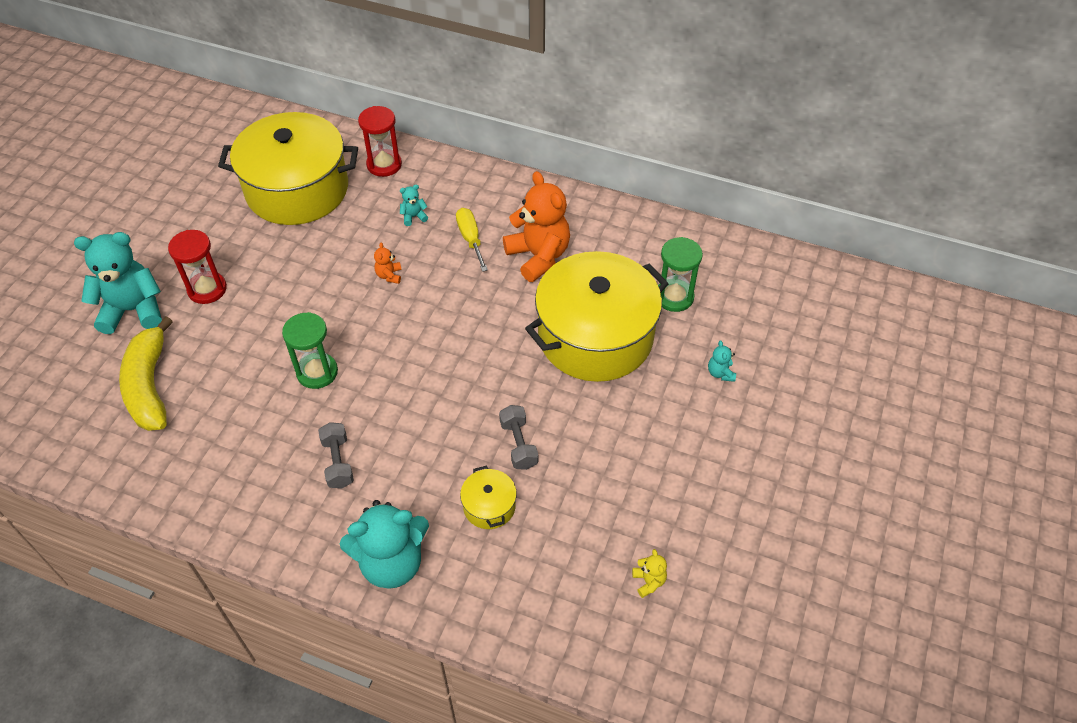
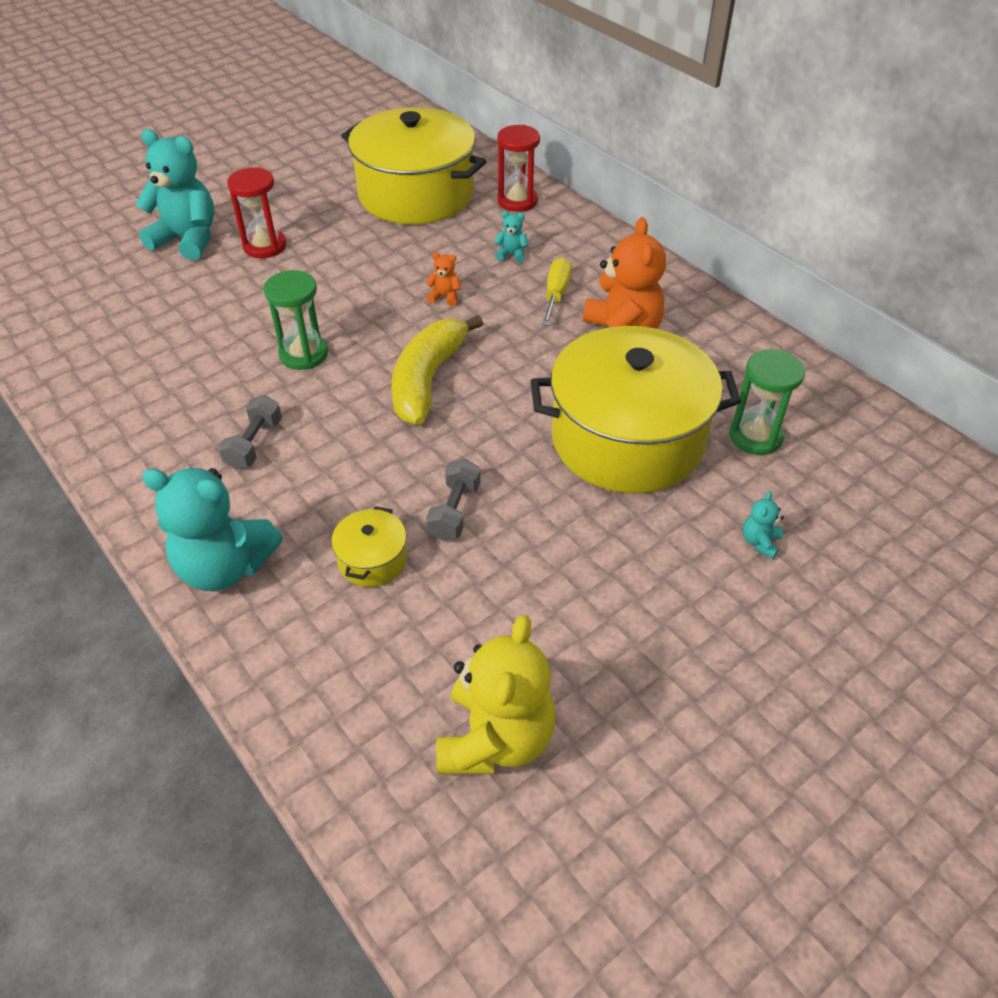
camera: 30 degrees right, 5 degrees down
yellow banana [119,316,173,431] -> yellow banana moved to [391,315,483,425]
orange teddy bear [374,242,402,284] -> orange teddy bear turned 75 degrees clockwise [426,252,461,306]
yellow teddy bear [632,549,667,598] -> yellow teddy bear [436,615,555,774], size x2.40

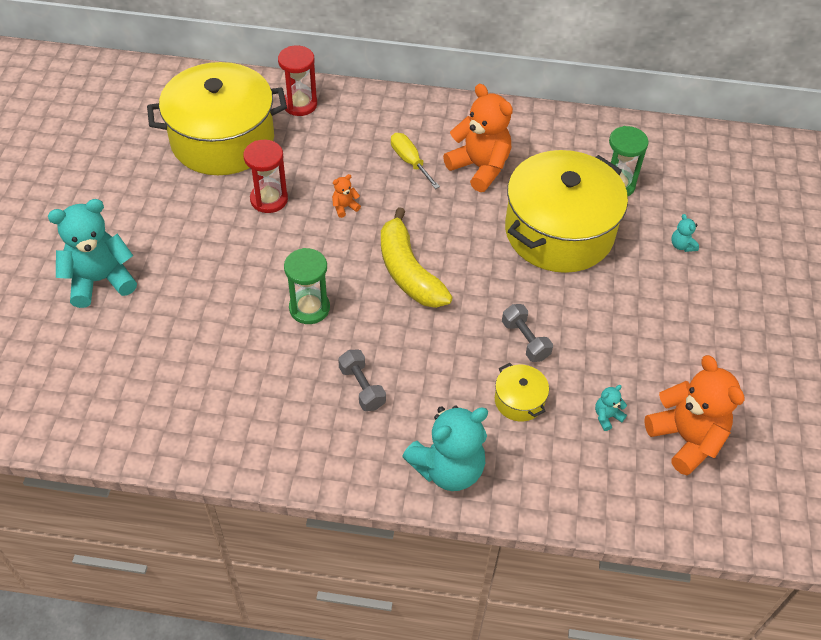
camera: 45 degrees left, 5 degrees up
red hourglass [227,167,286,258] -> red hourglass moved to [243,140,288,213]
yellow teddy bear [436,615,555,774] -> orange teddy bear [644,355,744,475]
turquoise teddy bear [495,211,528,263] -> turquoise teddy bear moved to [595,385,627,431]

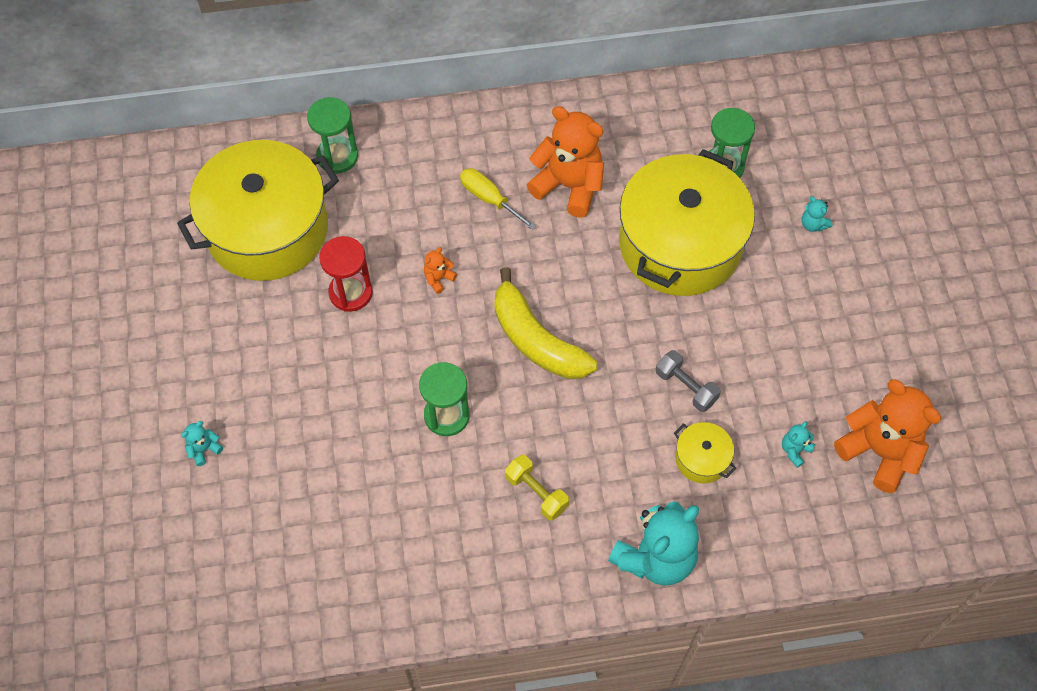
camera: 15 degrees left, 10 degrees up
turquoise teddy bear [48,199,137,308] -> turquoise teddy bear [181,421,223,466], size x0.42
red hourglass [278,46,317,116] -> green hourglass [307,97,358,174]
grey dumbbell [338,350,386,411] -> yellow dumbbell [505,455,569,521]

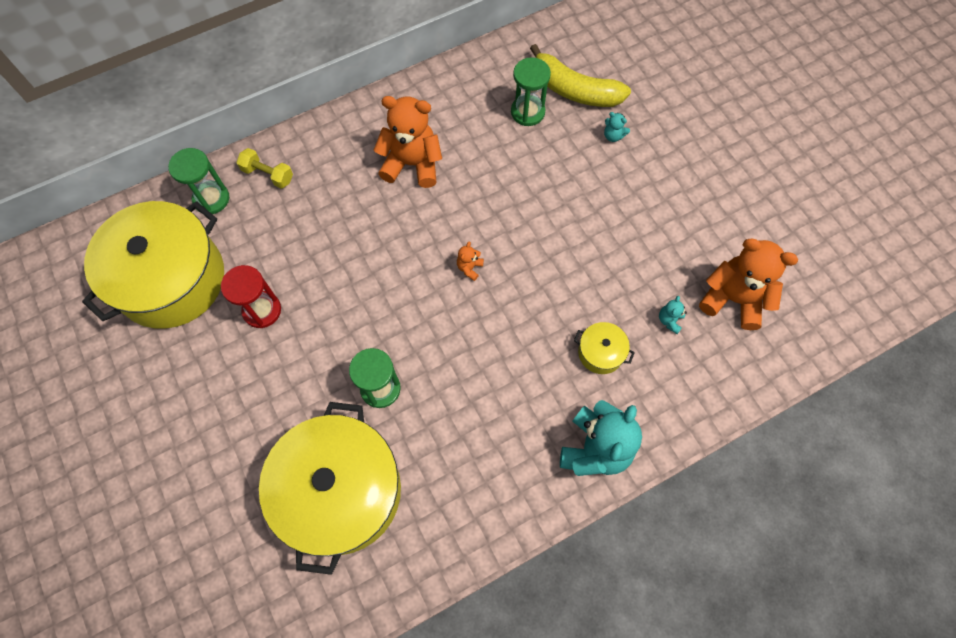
camera: 20 degrees left, 5 degrees up
turquoise teddy bear [181,421,223,466] -> none
orange teddy bear [424,247,457,294] -> orange teddy bear moved to [457,242,484,281]
yellow screwdriver [460,168,536,230] -> none
yellow banana [494,267,598,379] -> yellow banana moved to [530,44,631,107]
yellow dumbbell [505,455,569,521] -> yellow dumbbell moved to [236,148,293,189]
yellow pot [619,149,755,296] -> yellow pot moved to [259,402,401,575]
grey dumbbell [656,350,721,412] -> none

